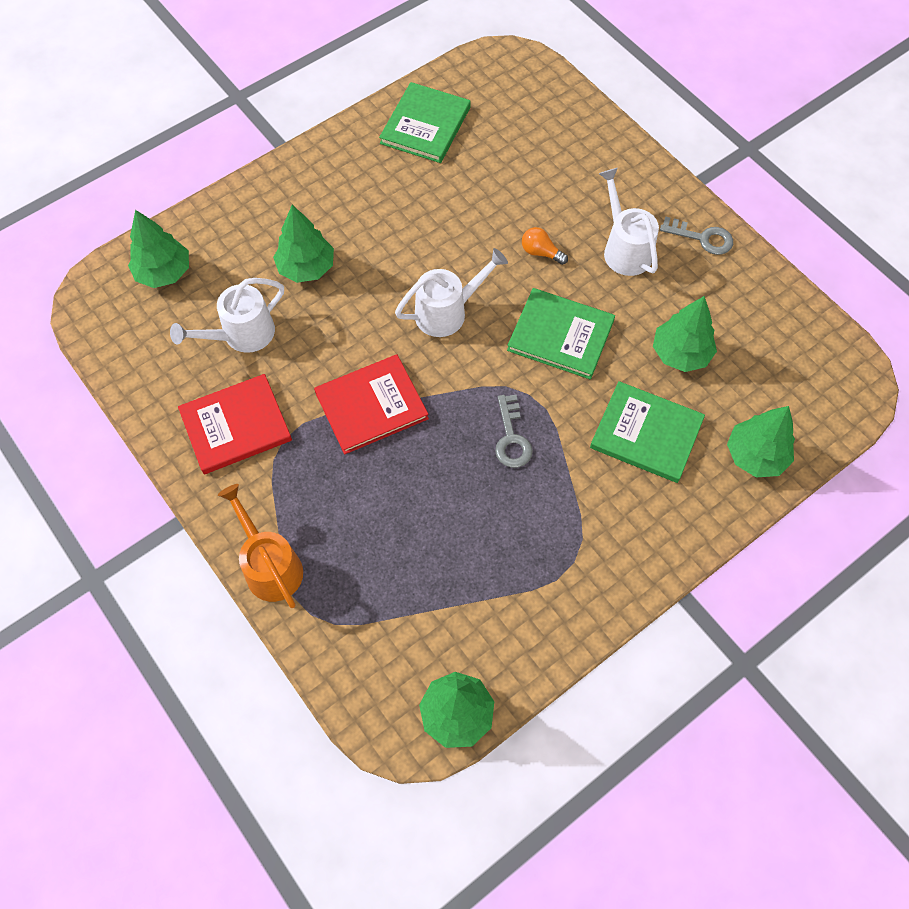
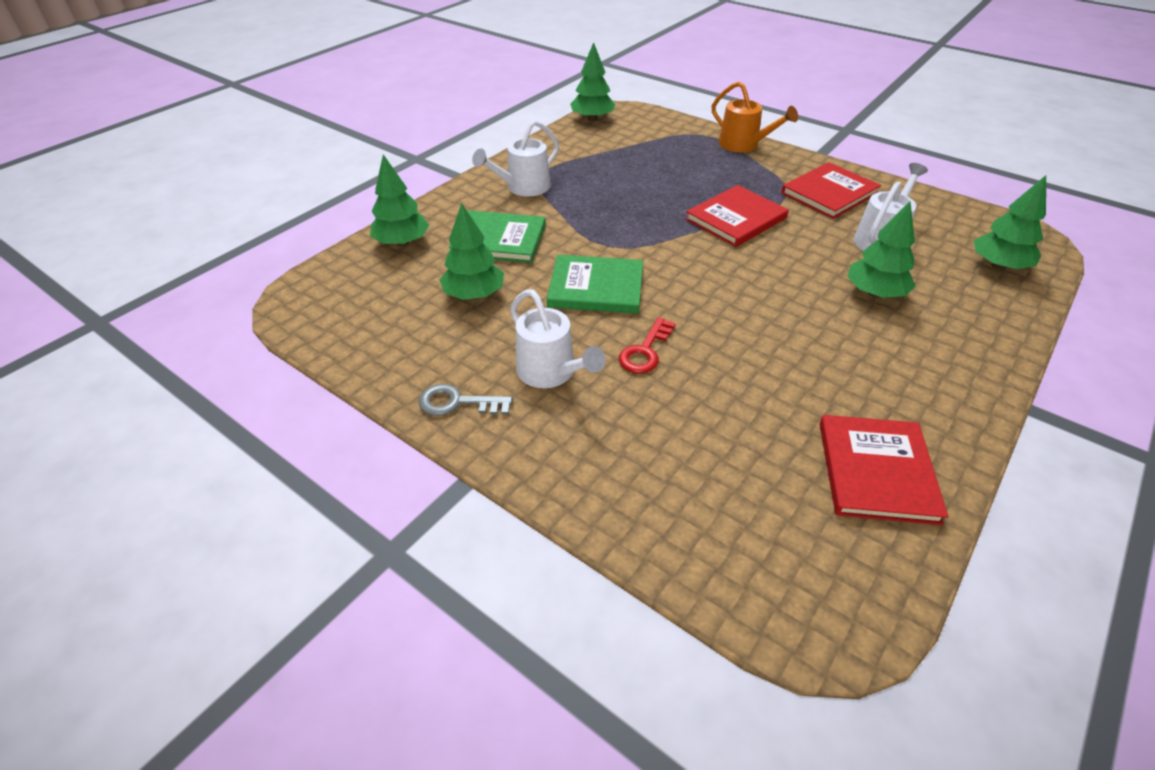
camera: 165 degrees right, 20 degrees down
green book [379,82,471,163] -> red book [820,415,948,525]
white watering can [395,248,508,337] -> white watering can moved to [472,120,559,197]
grey key [495,395,533,468] -> none
orange light bulb [522,227,568,265] -> red key [619,317,676,373]

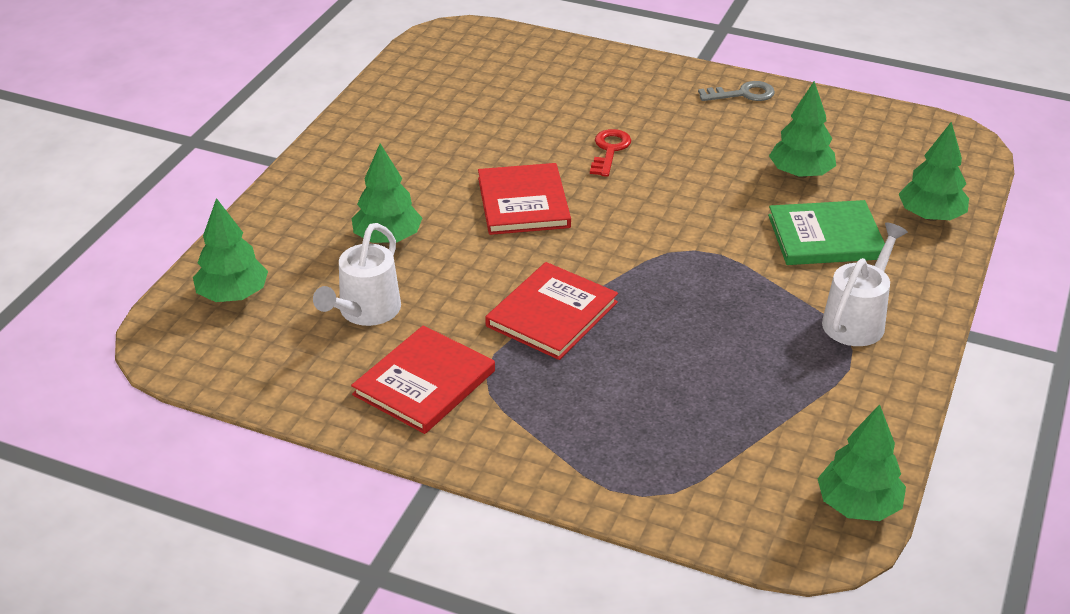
camera: 165 degrees right, 5 degrees down
white watering can [510,289,605,388] -> none
green book [547,255,643,314] -> none
orange watering can [712,81,798,152] -> none
red book [820,415,948,525] -> red book moved to [478,163,571,235]

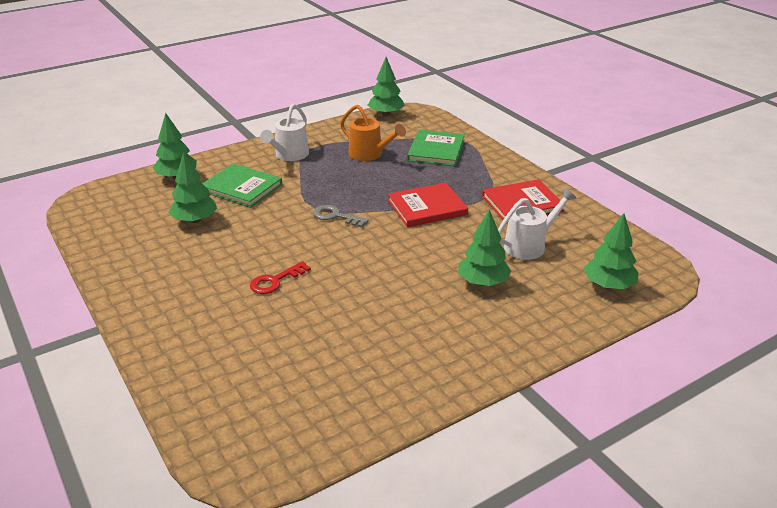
camera: 145 degrees left, 5 degrees down
red book [478,163,571,235] -> none
grey key [698,81,775,101] -> grey key moved to [313,205,369,227]
white watering can [822,222,908,346] -> white watering can turned 45 degrees counterclockwise [260,104,309,161]
none -> orange watering can [340,105,406,161]
none -> green book [407,130,465,166]

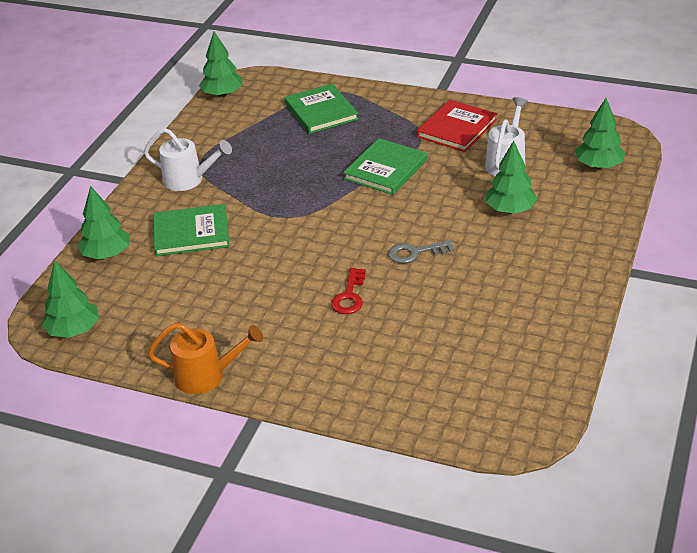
camera: 35 degrees left, 5 degrees up
green tree [169,152,217,223] -> green tree moved to [42,260,99,338]
white watering can [260,104,309,161] -> white watering can turned 60 degrees counterclockwise [144,128,232,191]
grey key [313,205,369,227] -> grey key moved to [388,240,454,263]
orange watering can [340,105,406,161] -> orange watering can moved to [148,323,263,394]
red book [388,183,468,227] -> green book [343,138,427,195]

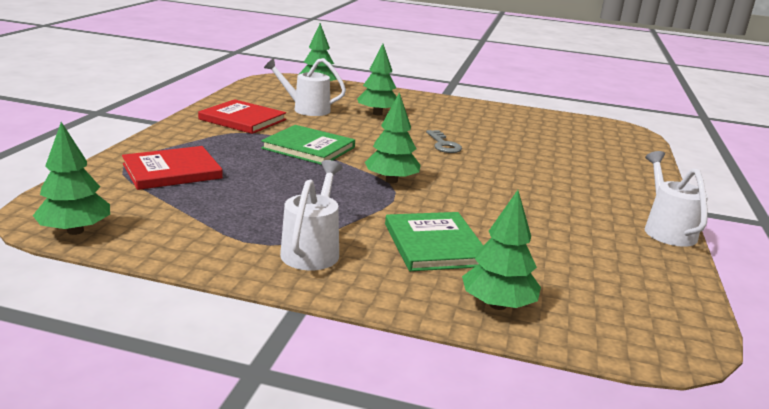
camera: 100 degrees left, 15 degrees down
green tree [42,260,99,338] -> green tree moved to [365,92,421,184]
orange watering can [148,323,263,394] -> white watering can [645,151,708,247]
green book [284,84,359,134] -> red book [122,146,223,190]
red key [331,268,366,314] -> none

